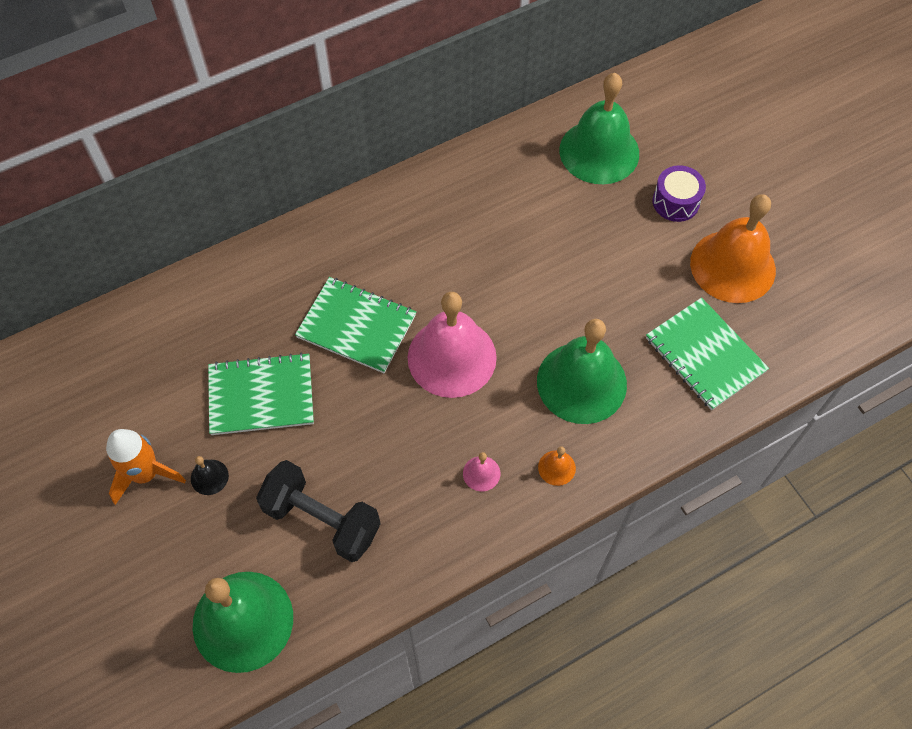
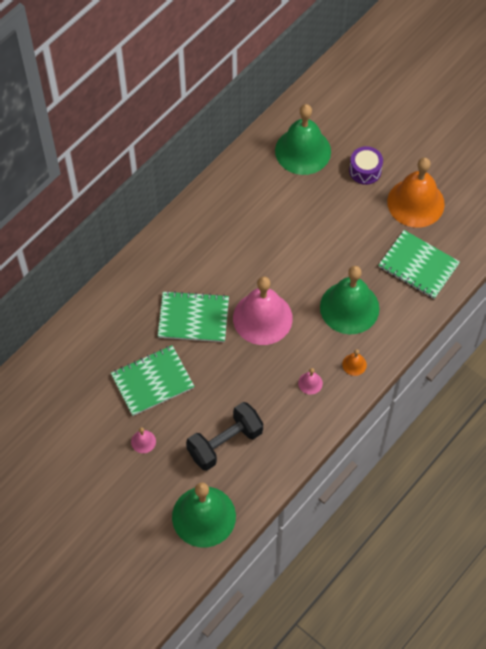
camera: 20 degrees left, 0 degrees up
orange rocket [106,429,186,505] -> none
black bell [191,456,229,495] -> pink bell [131,427,156,453]
black dumbbell [256,460,381,562] -> black dumbbell turned 45 degrees counterclockwise [186,402,263,471]

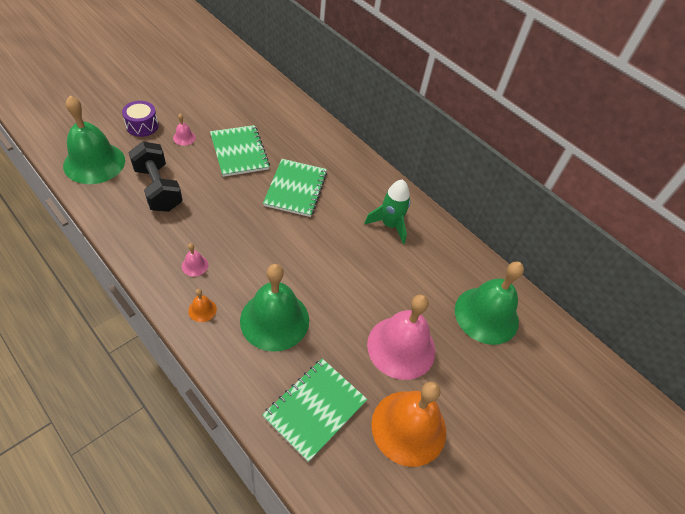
camera: 90 degrees right, 10 degrees down
pink bell [233,276,293,345] -> pink bell moved to [367,295,435,380]
purple drum [349,146,383,185] -> purple drum moved to [122,101,159,137]
none -> green rocket [364,179,410,244]

